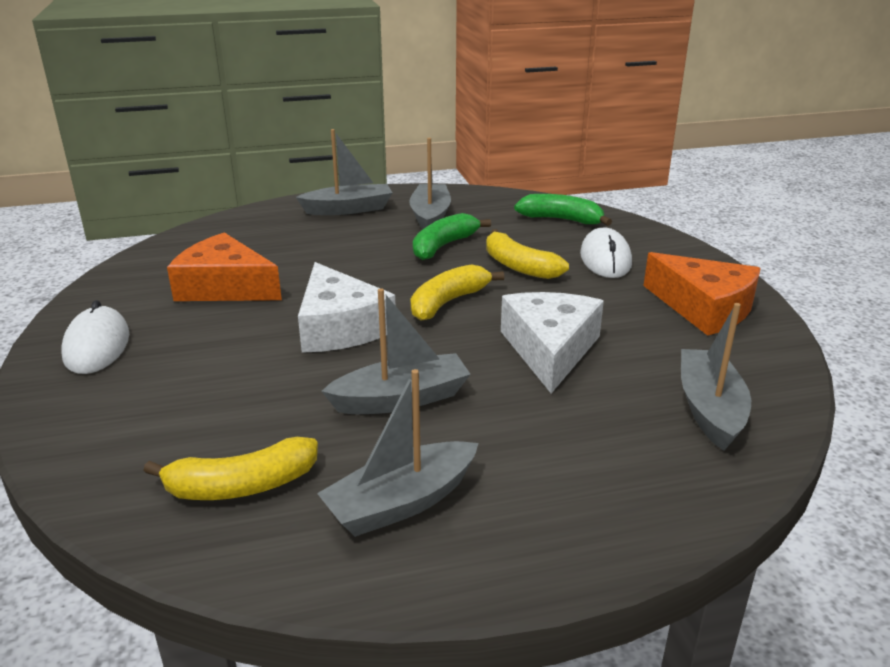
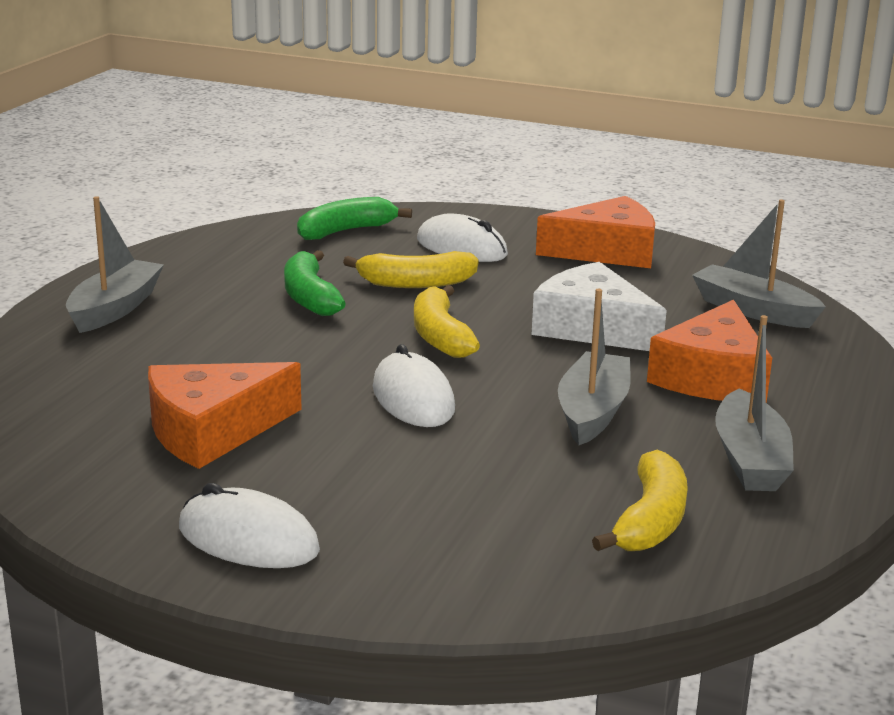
camera: 55 degrees left, 5 degrees down
white cheese [298,262,395,353] -> white mouse [373,344,455,427]
grey boat [409,138,451,229] -> none
none -> orange cheese [647,300,772,403]

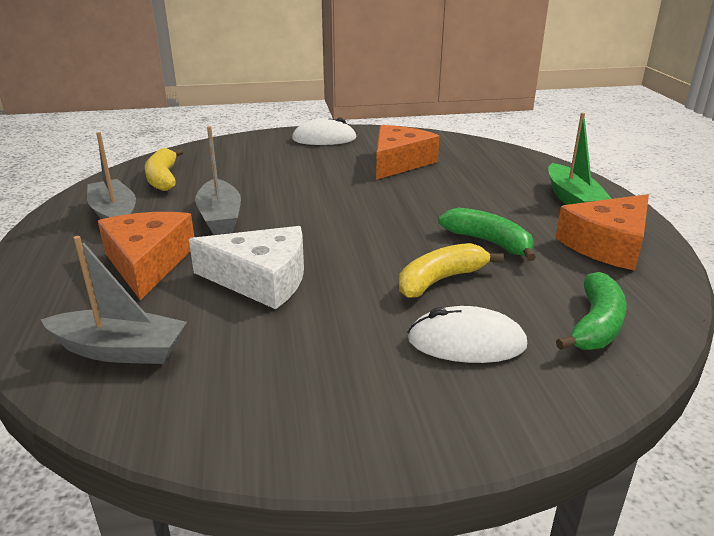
camera: 150 degrees right, 5 degrees up
grey boat [66,196,164,333] -> green boat [548,113,612,205]
white mouse [373,344,455,427] -> none
yellow banana [414,285,480,358] -> none
orange cheese [536,196,655,268] -> orange cheese moved to [555,194,649,271]

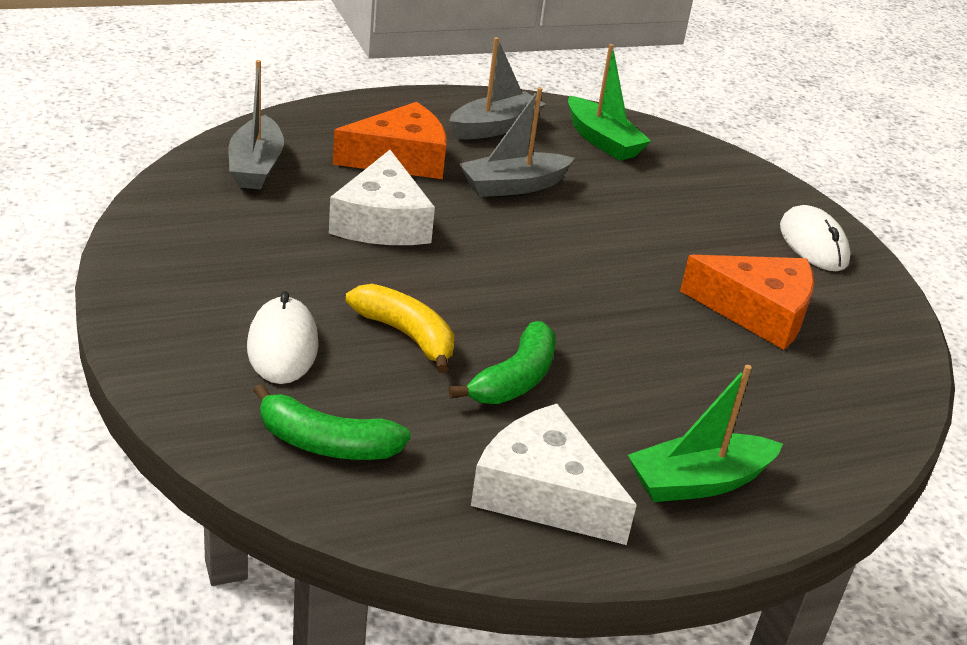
camera: 75 degrees right, 5 degrees up
yellow banana [145,148,183,191] -> green boat [568,44,651,161]
orange cheese [555,194,649,271] -> white cheese [471,404,637,545]

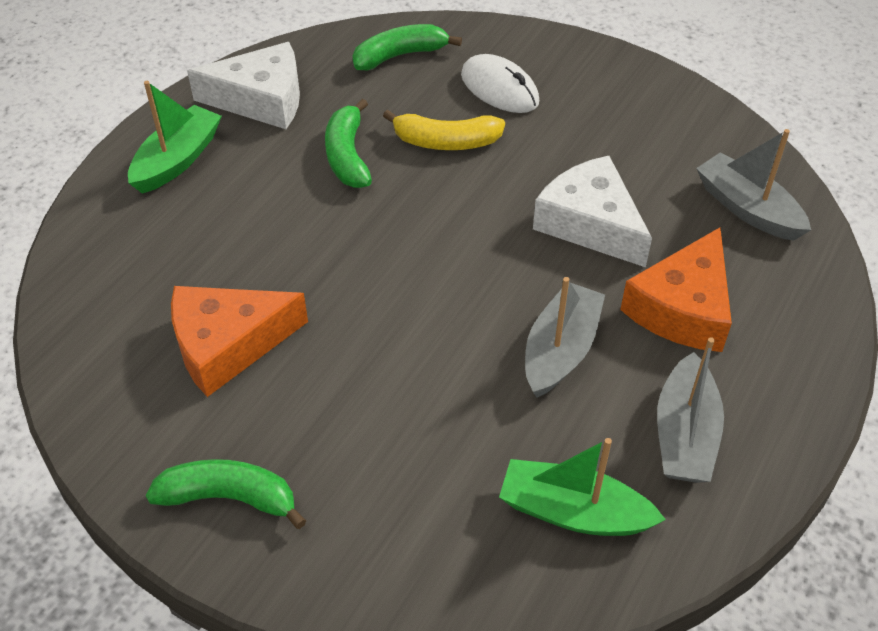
camera: 145 degrees right, 15 degrees up
white mouse [780,205,851,271] -> green banana [146,459,306,529]

